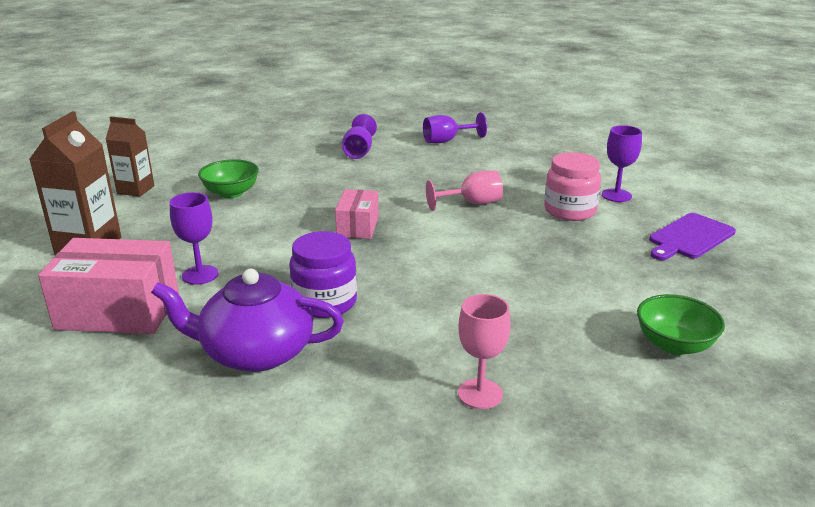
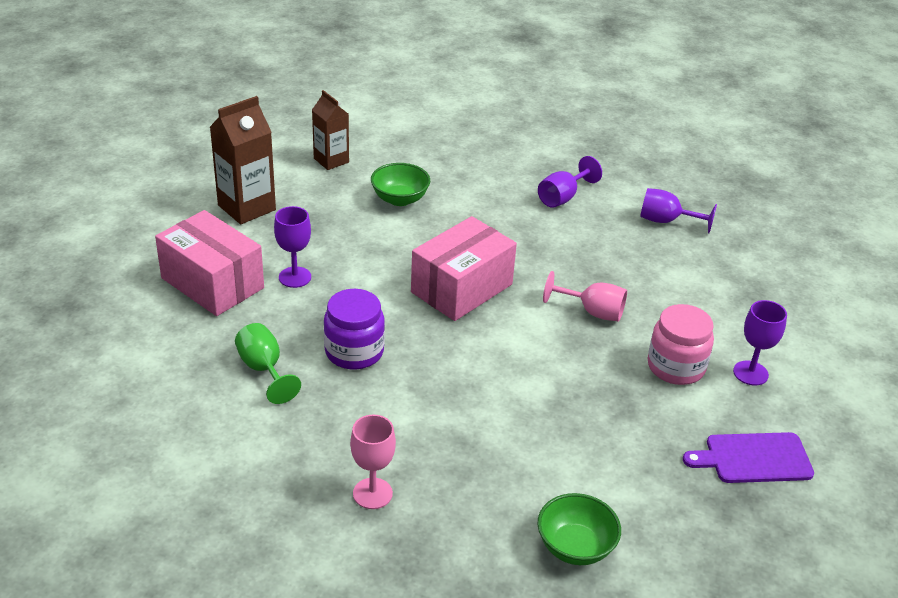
camera: 35 degrees right, 10 degrees up
purple teapot [151,269,344,372] -> green goblet [235,323,301,404]
pink box [335,189,379,239] -> pink box [411,216,517,321], size x1.75

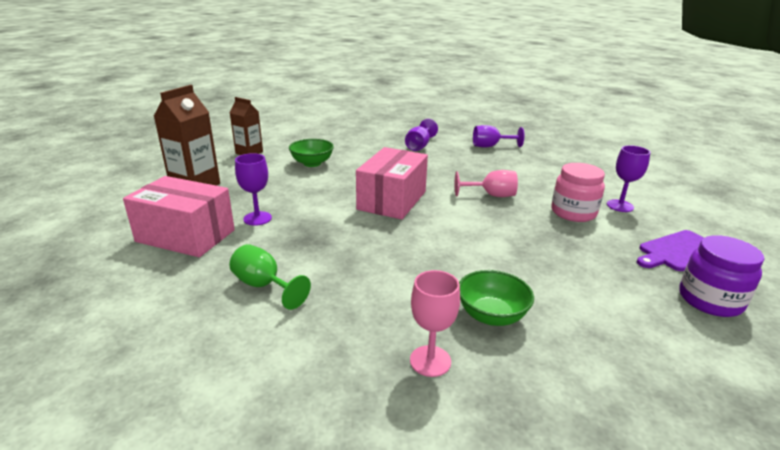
camera: 20 degrees left, 10 degrees down
purple jar [324,289,385,370] -> purple jar moved to [679,235,765,317]
green bowl [538,493,621,565] -> green bowl moved to [459,270,534,326]

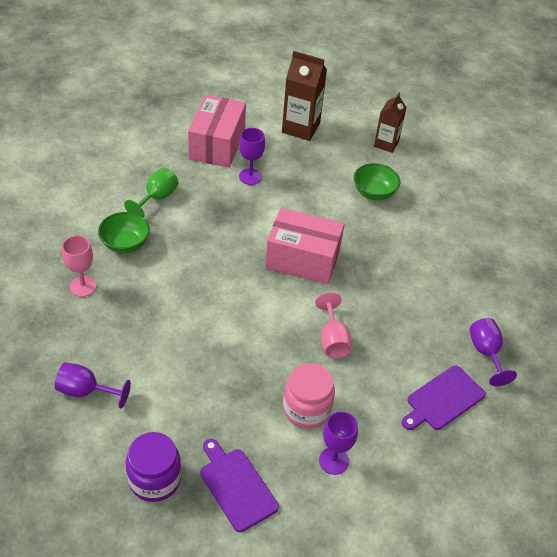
camera: 80 degrees right, 20 degrees up
purple goblet [405,119,438,151] -> purple goblet moved to [55,363,131,409]
green bowl [459,270,534,326] -> green bowl moved to [98,212,150,253]
none -> purple cutting board [402,366,485,430]

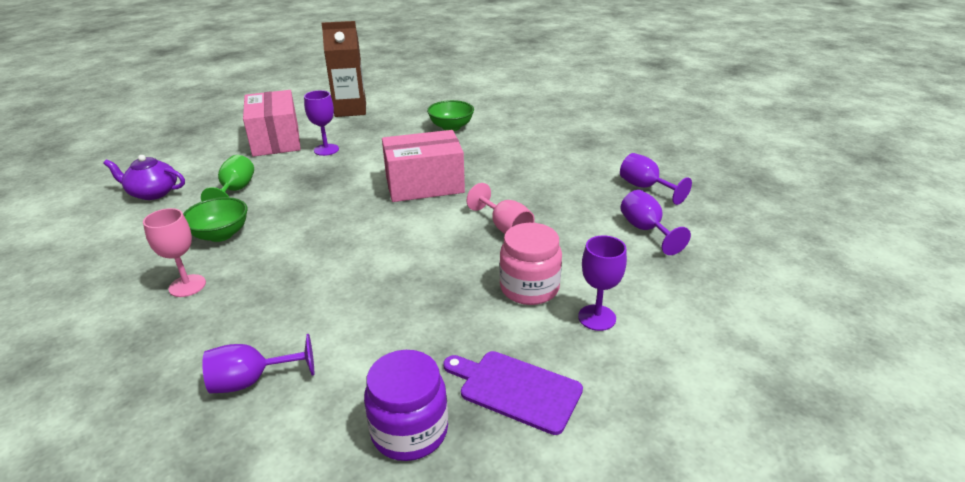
camera: 25 degrees left, 15 degrees down
brown carton [374,93,407,153] -> none
purple cutting board [402,366,485,430] -> purple goblet [620,190,691,255]
none -> purple teapot [103,155,185,200]

